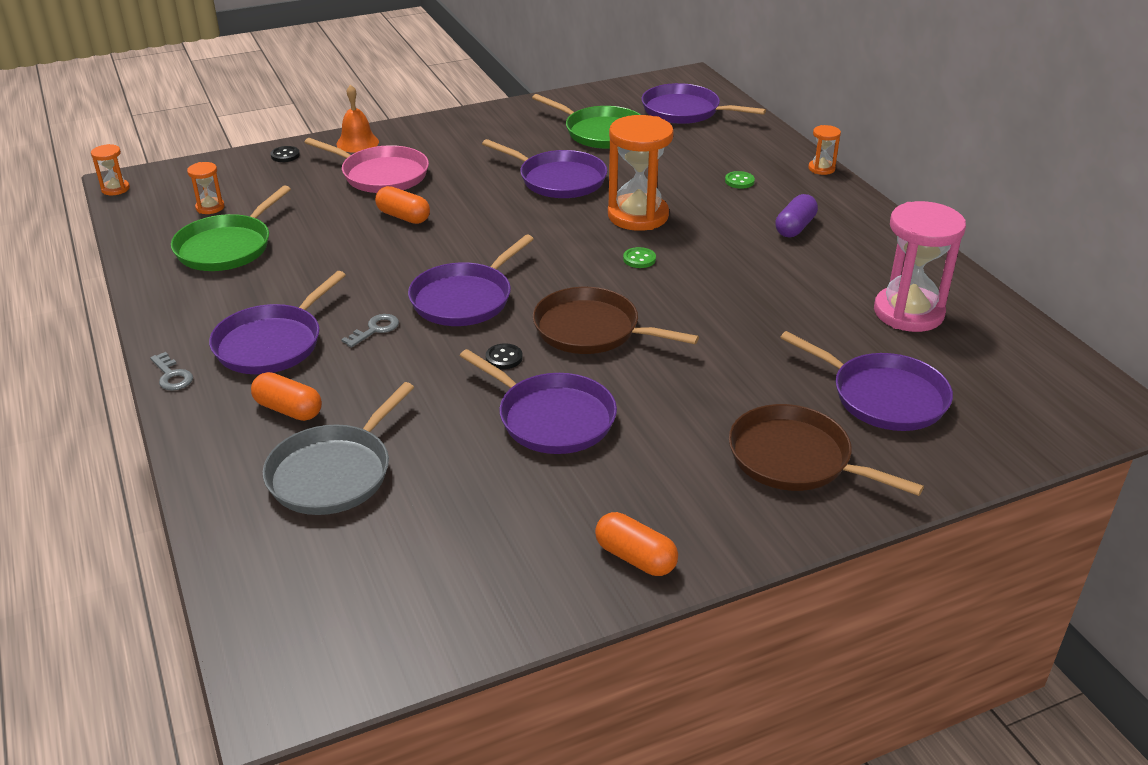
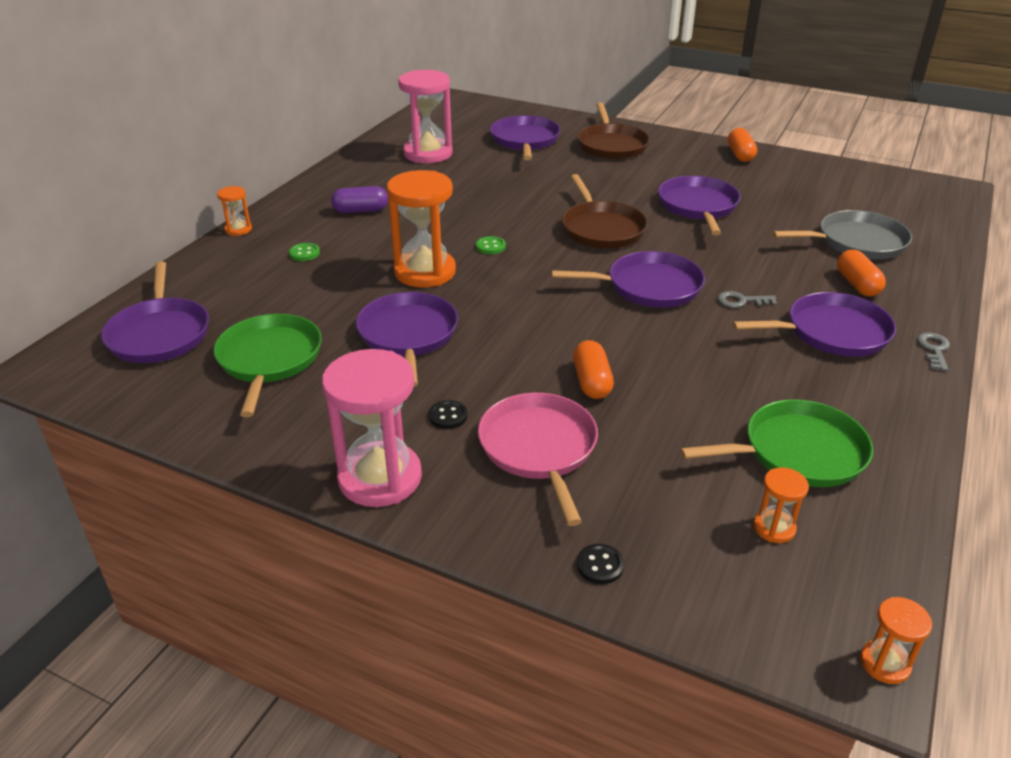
camera: 130 degrees left, 0 degrees up
orange bell [336,84,379,153] -> none
black button [486,343,523,369] -> black button moved to [429,400,467,429]
none -> pink hourglass [322,349,422,507]

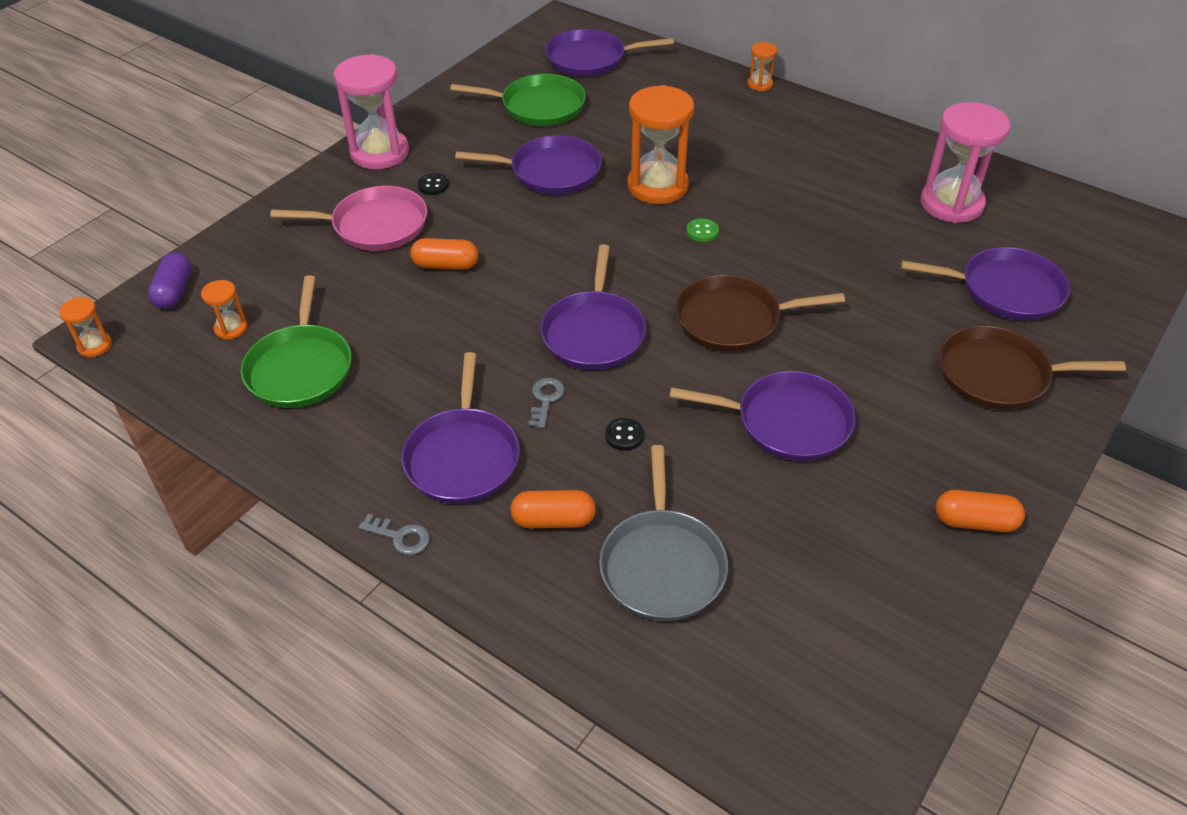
camera: 100 degrees right, 10 degrees up
green button [289,243,320,261] -> none
purple capsule [331,186,388,213] -> purple capsule moved to [148,252,192,309]
black button [577,544,624,584] -> black button moved to [605,418,644,451]

